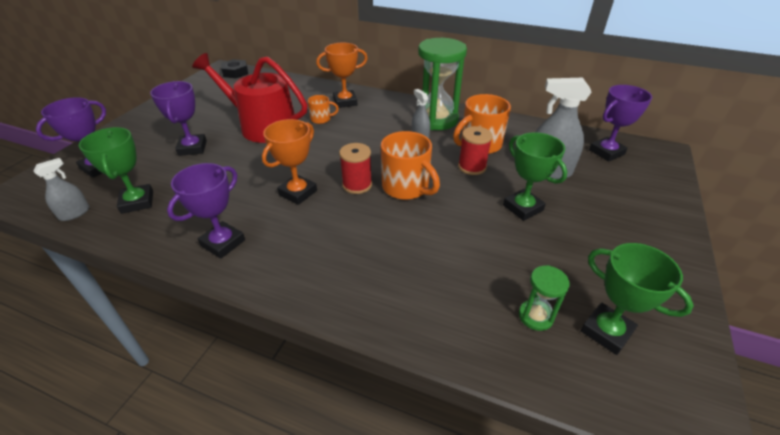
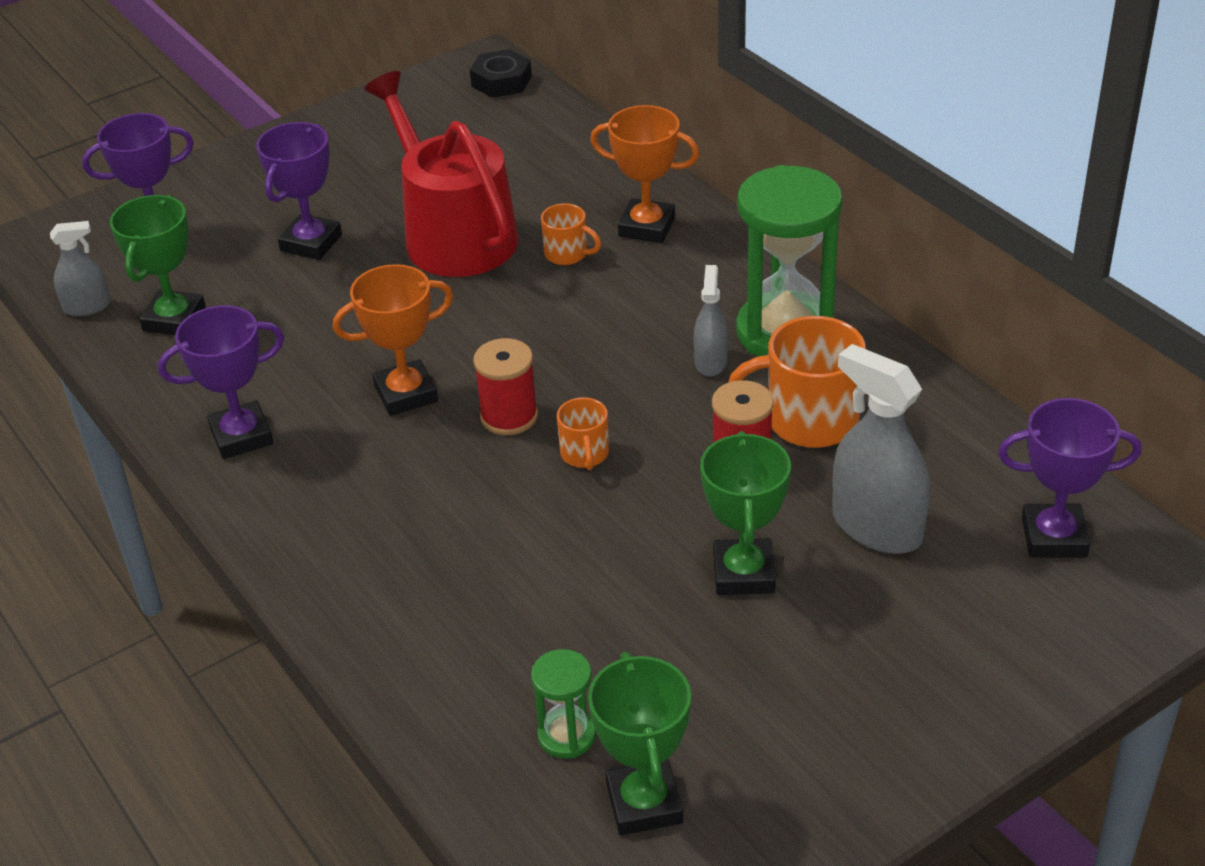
camera: 35 degrees right, 0 degrees up
orange mug [381,131,440,200] -> orange mug [557,397,609,470], size x0.53

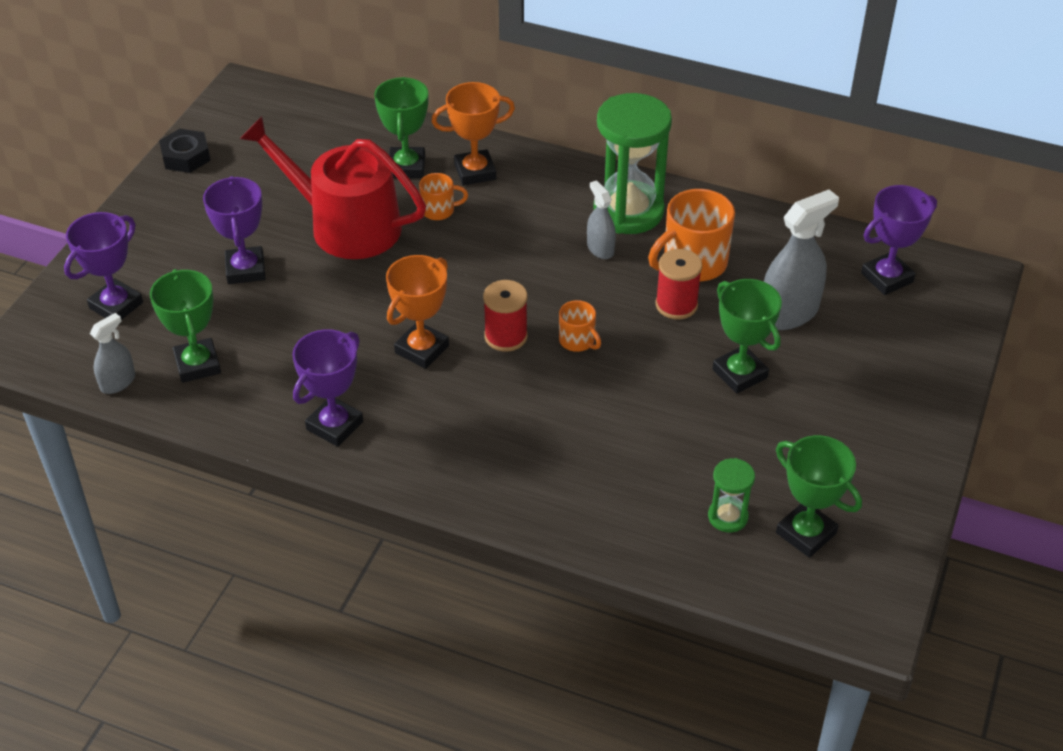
camera: 35 degrees left, 5 degrees up
black nut [470,49,532,98] -> black nut moved to [159,129,211,173]
grey spray bottle [832,344,930,554] -> grey spray bottle turned 135 degrees clockwise [764,190,839,330]
none -> green trophy [374,77,428,178]

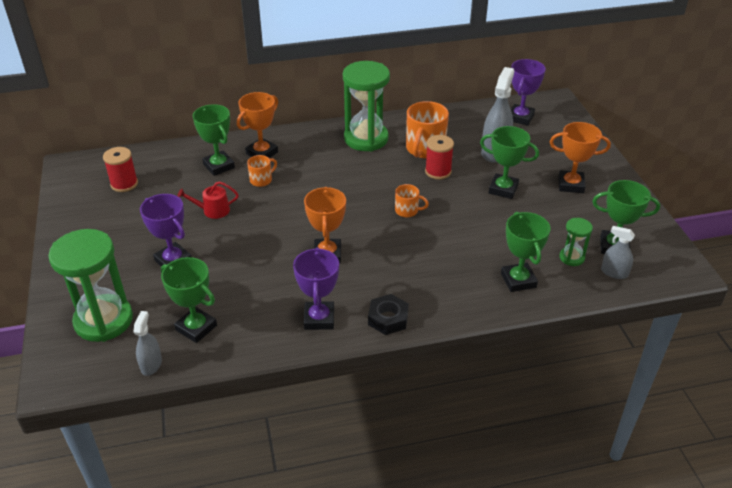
camera: 35 degrees left, 5 degrees down
purple trophy [64,212,143,320] -> green hourglass [48,229,133,342]
black nut [159,129,211,173] -> black nut moved to [368,294,409,335]
red watering can [240,116,426,259] -> red watering can [177,181,239,219], size x0.42
red spool [483,280,528,352] -> red spool moved to [103,147,138,192]
grey spray bottle [587,180,616,259] -> grey spray bottle moved to [601,226,635,279]
none -> green trophy [501,212,551,292]
none -> orange trophy [550,122,611,193]

